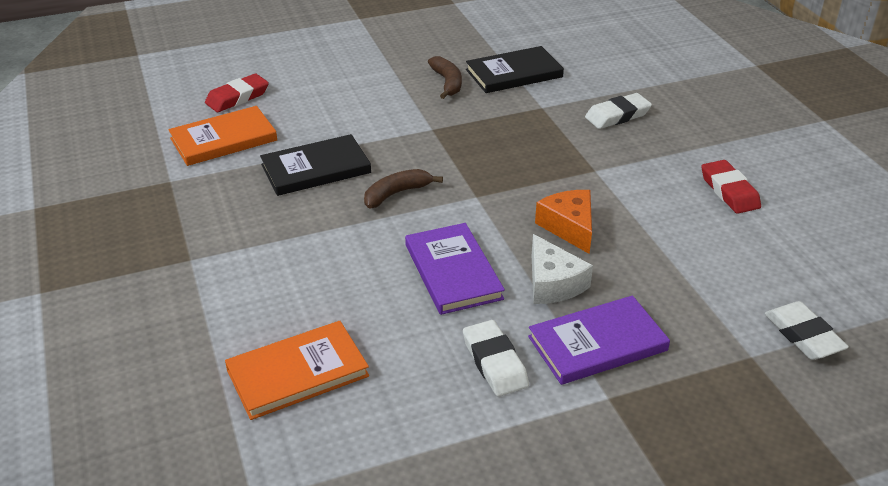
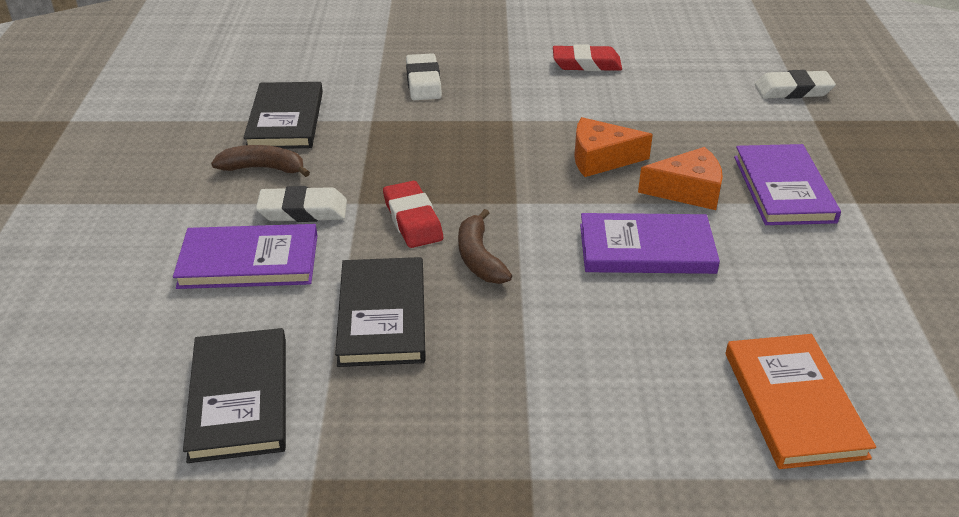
camera: 70 degrees left, 0 degrees up
orange book [168,106,277,166] -> black book [183,328,286,463]
red eraser [205,74,269,112] -> red eraser moved to [383,181,443,248]
white eraser [463,320,529,396] -> white eraser moved to [256,186,347,222]
white cheese [532,234,593,304] -> orange cheese [638,147,723,210]
none -> purple book [173,224,317,289]

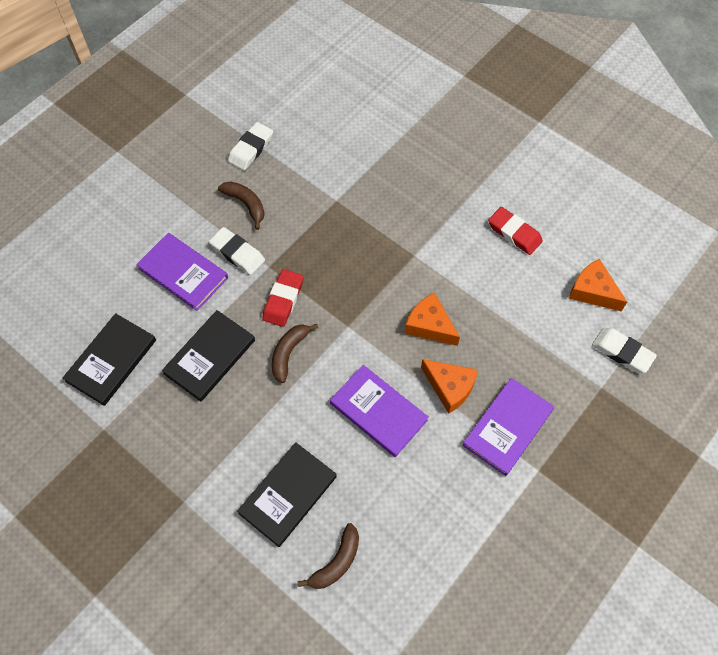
camera: 40 degrees right, 25 degrees up
black book [243,82,323,149] -> black book moved to [237,442,337,547]
white eraser [406,53,442,100] -> white eraser moved to [228,122,273,170]
orange book [726,334,876,469] -> brown banana [298,523,359,589]
none -> orange cheese [569,259,627,312]

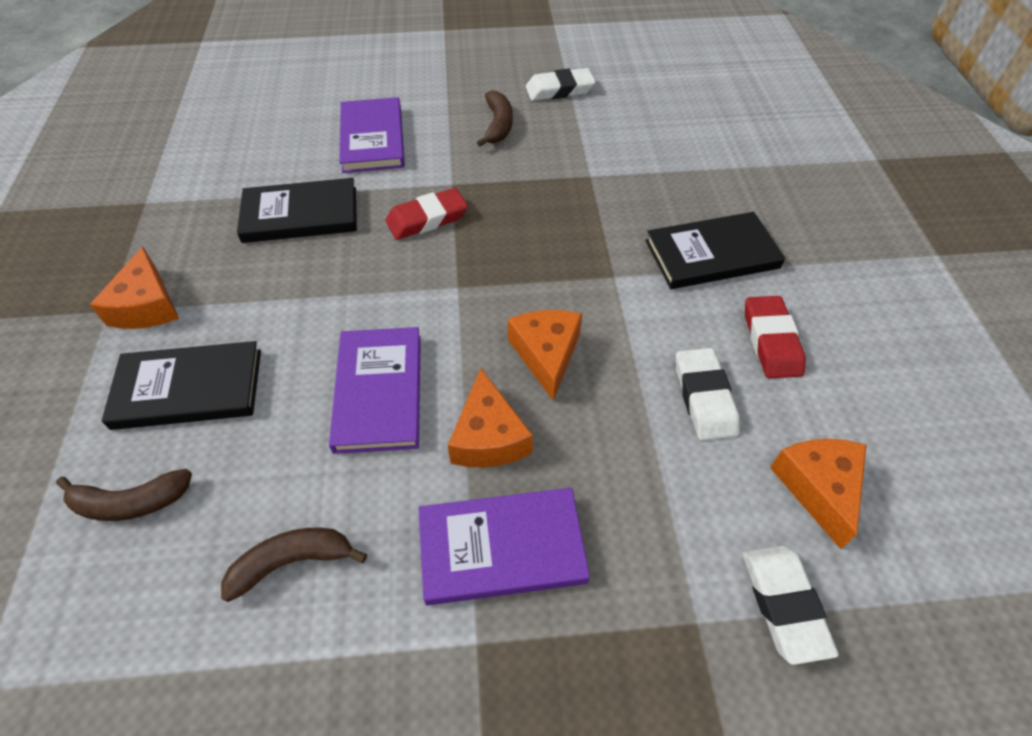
camera: 45 degrees right, 10 degrees down
black book [63,313,156,406] -> black book moved to [645,212,785,289]
white eraser [209,227,265,275] -> white eraser moved to [676,348,739,441]
brown banana [272,324,318,383] -> brown banana moved to [221,527,367,602]
none -> orange cheese [90,247,179,329]

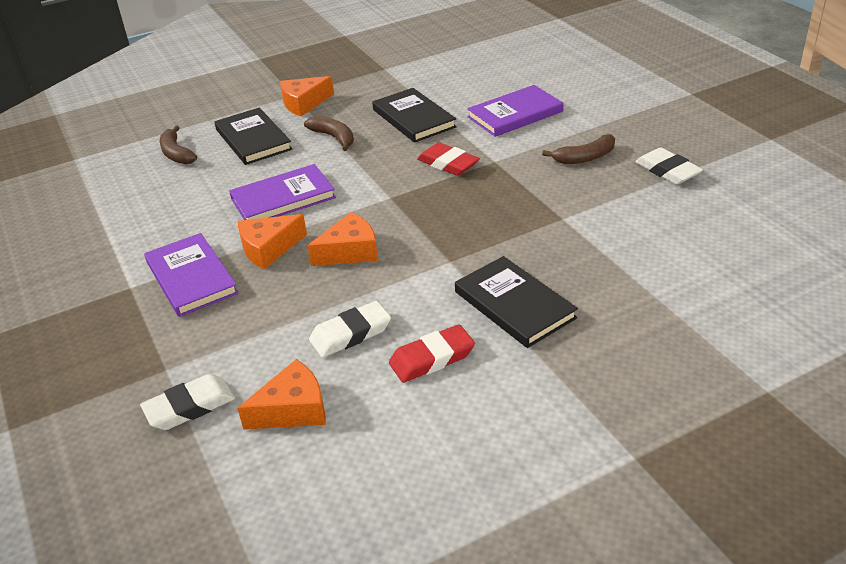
camera: 70 degrees right, 15 degrees down
brown banana [221,527,367,602] -> brown banana moved to [304,116,354,151]

